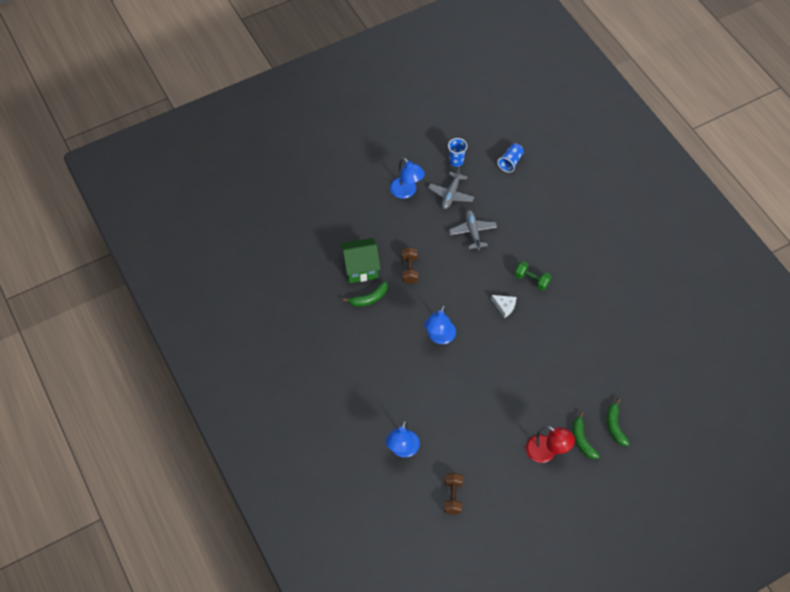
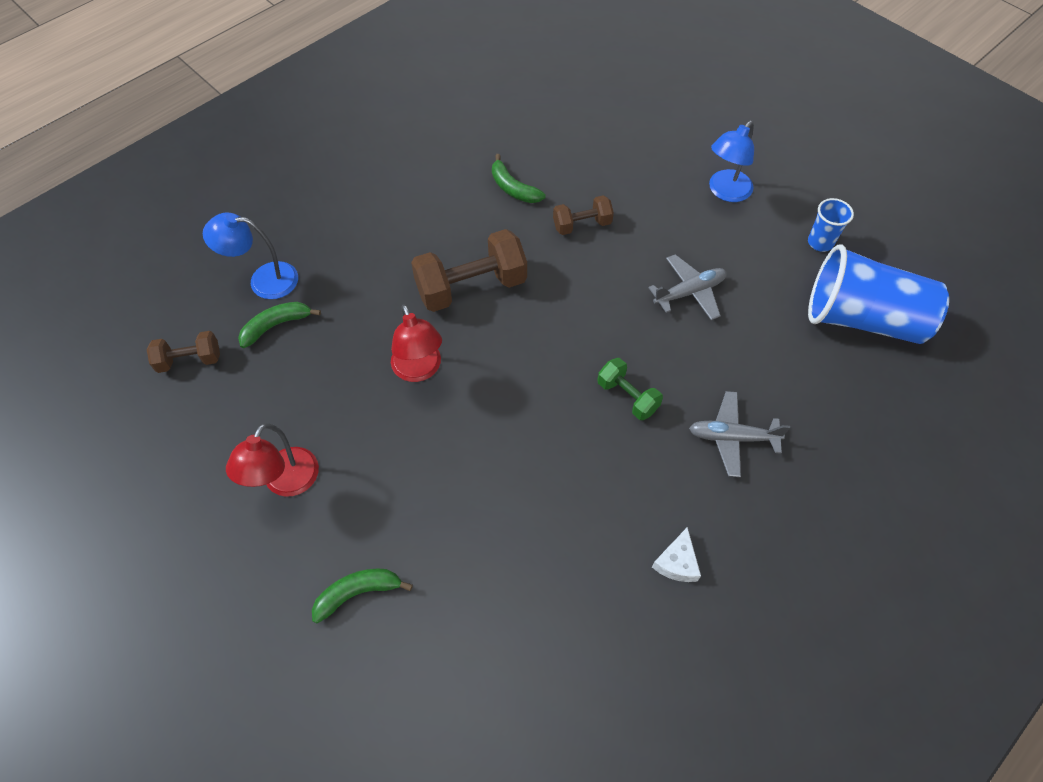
camera: 75 degrees right, 0 degrees up
green house [341,238,381,283] -> none
blue lamp [425,305,456,344] -> brown dumbbell [411,229,527,312]
grey plane [428,167,474,209] -> grey plane moved to [689,391,790,477]
white cheese [491,295,517,318] -> white cheese moved to [652,527,701,582]
blue cup [497,144,524,173] -> blue cup [808,244,949,344], size x2.22
green dumbbell [514,261,551,291] -> green dumbbell turned 60 degrees counterclockwise [598,358,663,420]
green banana [572,411,600,459] -> green banana moved to [238,302,321,348]
none -> red lamp [391,304,442,382]

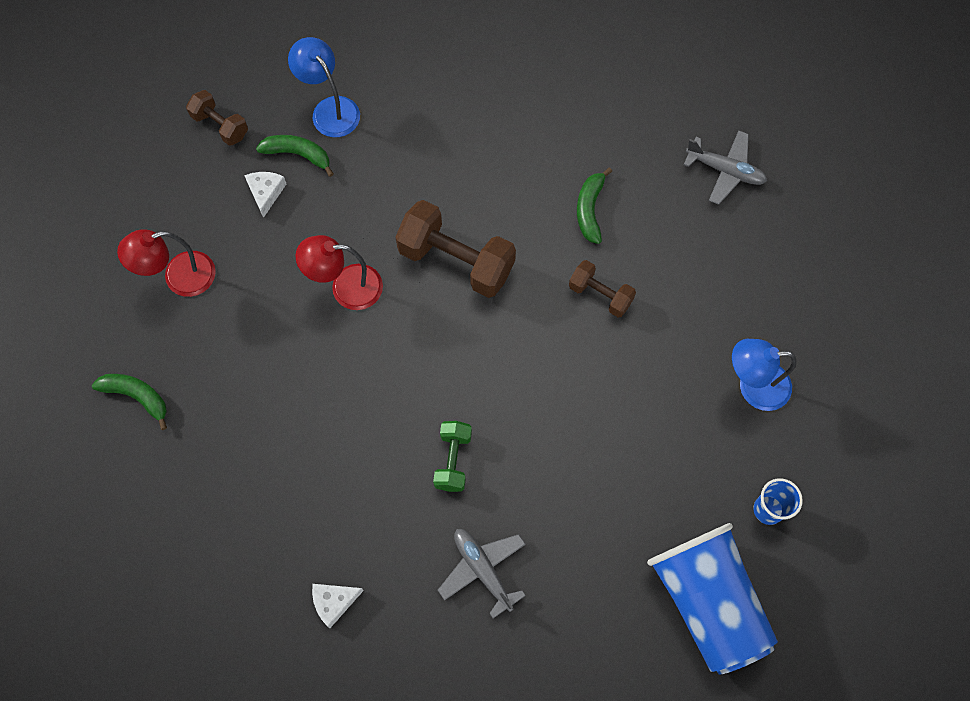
camera: 50 degrees right, 10 degrees up
red lamp [391,304,442,382] -> red lamp turned 60 degrees clockwise [295,235,383,310]
grey plane [648,254,727,320] -> grey plane moved to [684,130,767,205]
none -> white cheese [244,172,286,218]

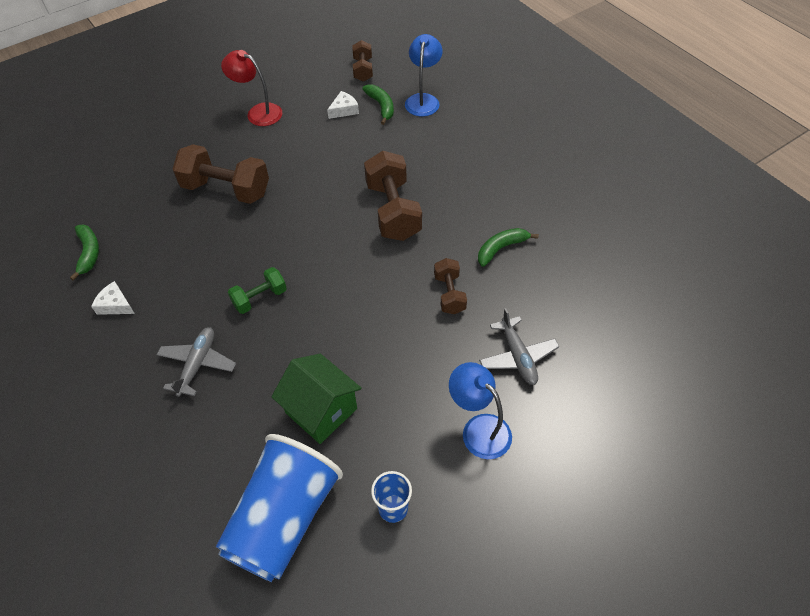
camera: 50 degrees right, 15 degrees down
green banana [92,374,167,430] -> green banana moved to [70,224,99,281]
red lamp [295,235,383,310] -> none
grey plane [684,130,767,205] -> grey plane moved to [479,308,559,385]
none -> brown dumbbell [173,144,269,204]
none -> green house [271,354,362,444]

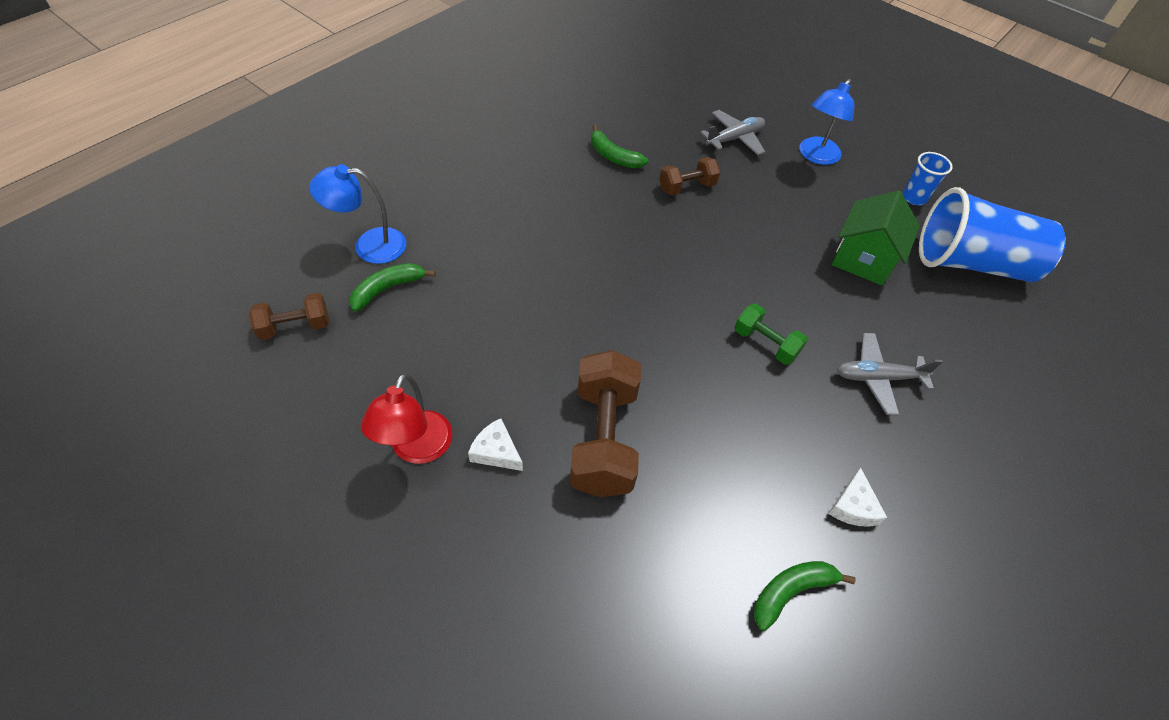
camera: 110 degrees left, 0 degrees up
white cheese [327,91,359,119] -> white cheese moved to [468,418,523,471]
brown dumbbell [364,151,422,241] -> none

